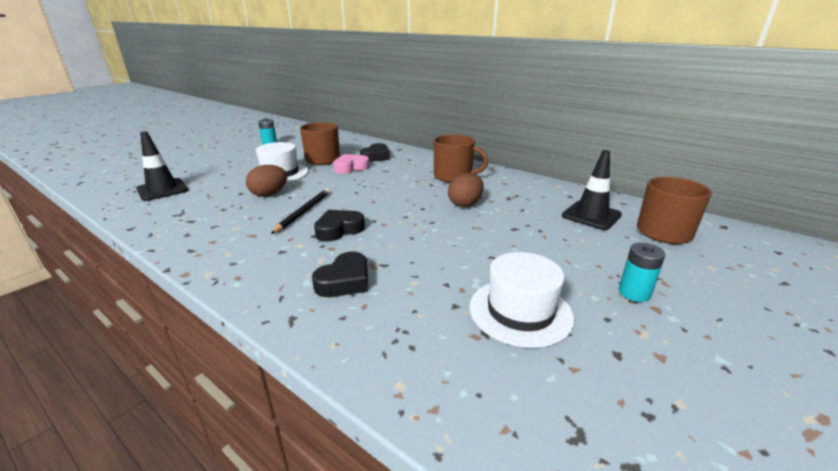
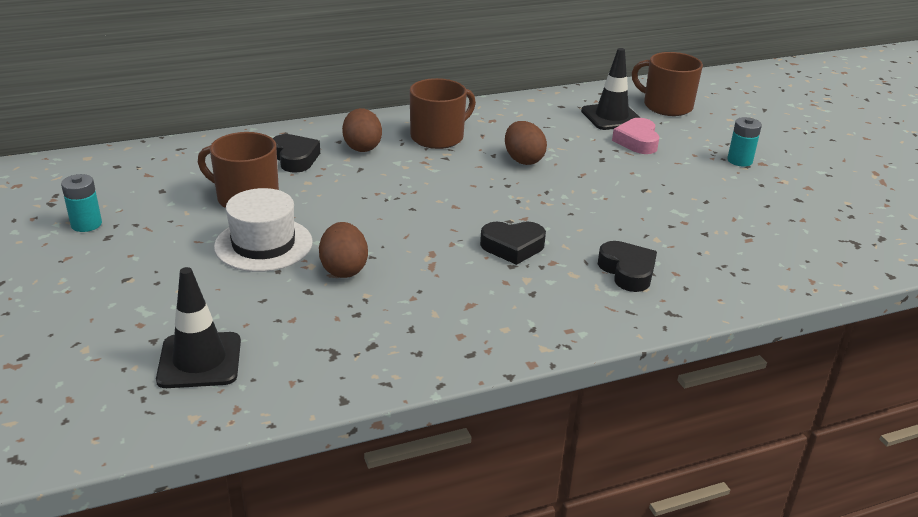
camera: 60 degrees left, 5 degrees up
black pencil [271,189,330,234] -> none
black heart [314,210,365,242] -> black heart turned 90 degrees counterclockwise [480,221,546,265]
pink heart [333,154,370,174] -> pink heart moved to [612,118,660,154]
white hat [469,252,574,348] -> none
none -> brown egg [342,108,382,152]

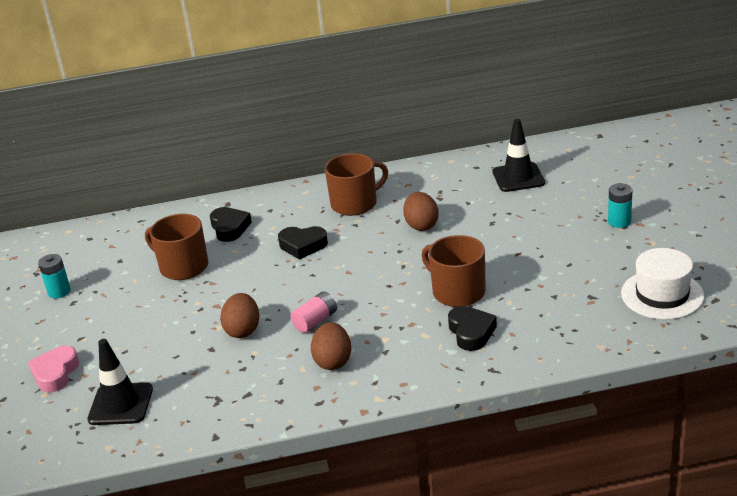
camera: 15 degrees right, 0 degrees up
white hat [214,188,313,272] -> white hat moved to [621,248,704,320]
brown egg [342,108,382,152] -> brown egg moved to [311,322,351,370]
black heart [480,221,546,265] -> black heart moved to [278,226,328,260]
pink heart [612,118,660,154] -> pink heart moved to [28,346,79,393]
brown mug [632,52,703,116] -> brown mug moved to [422,235,486,307]
none -> pink battery [290,291,337,333]

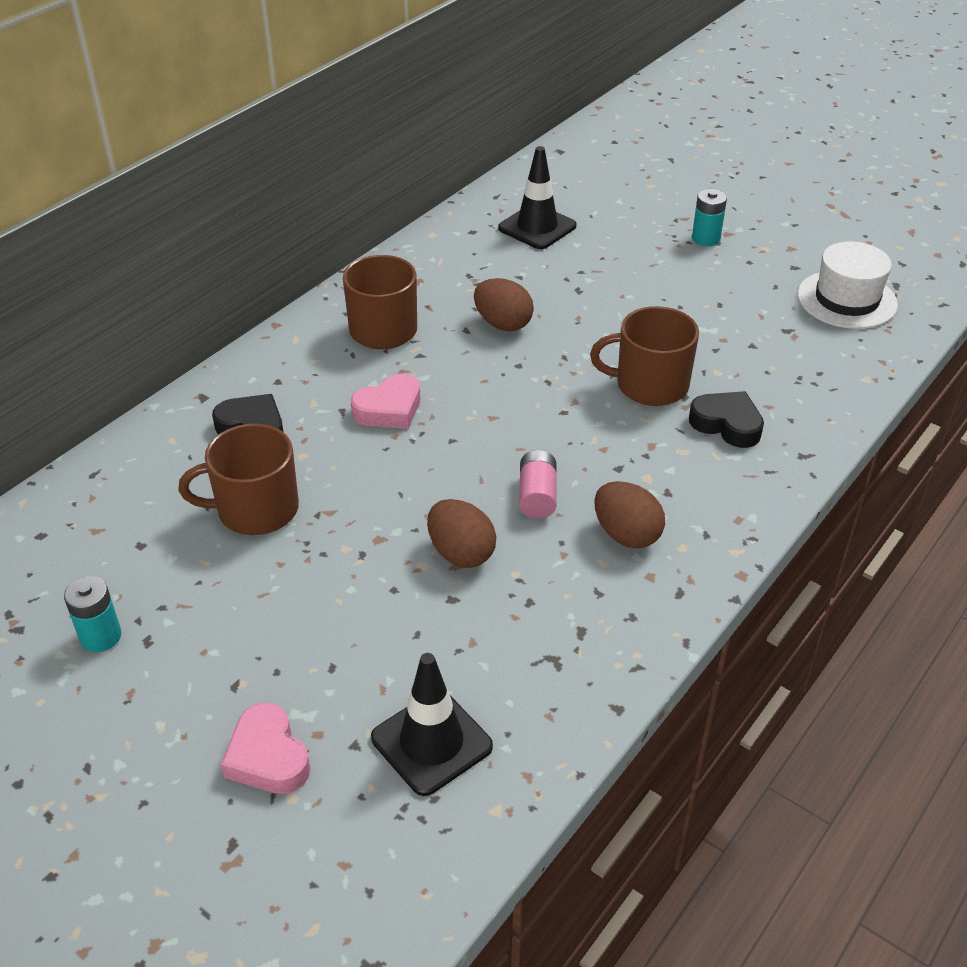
camera: 45 degrees left, 10 degrees up
black heart [278,226,328,260] -> pink heart [351,374,420,429]

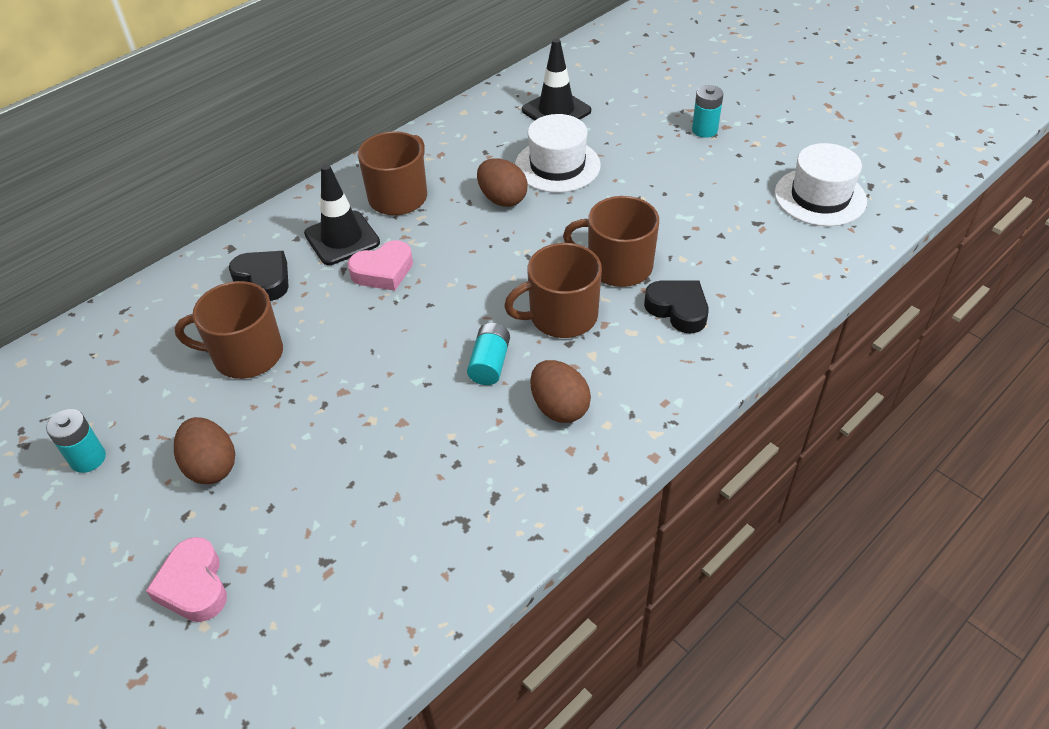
camera: 10 degrees right, 5 degrees up
black traffic cone [371,653,493,796] -> black traffic cone moved to [304,164,380,265]
brown egg [427,499,496,568] -> brown egg moved to [174,417,235,484]
pink battery [519,450,557,519] -> turquoise battery [467,323,510,385]
none -> brown mug [504,243,602,338]
none -> white hat [515,114,601,193]

